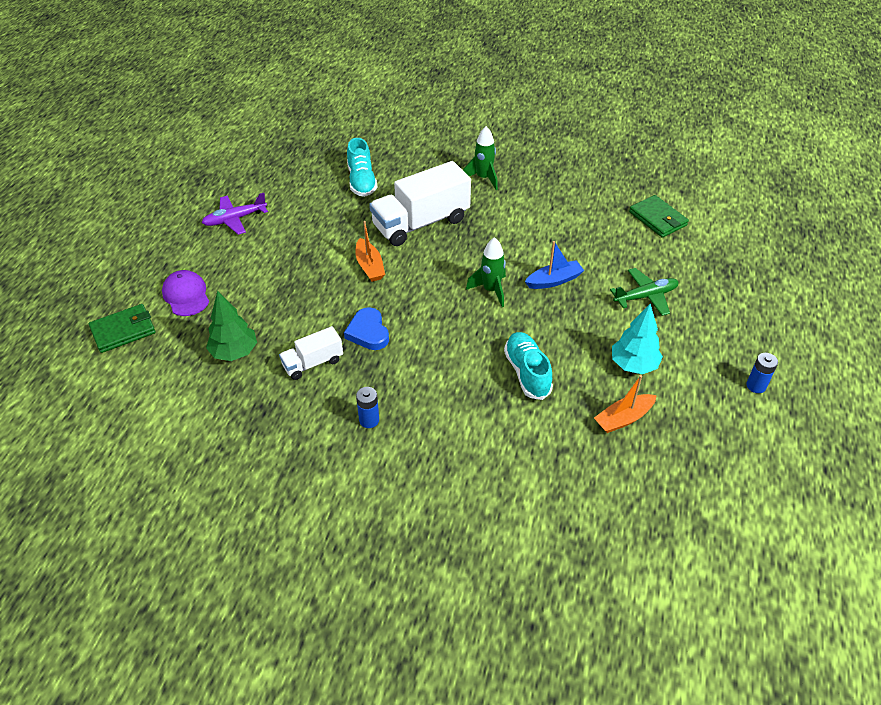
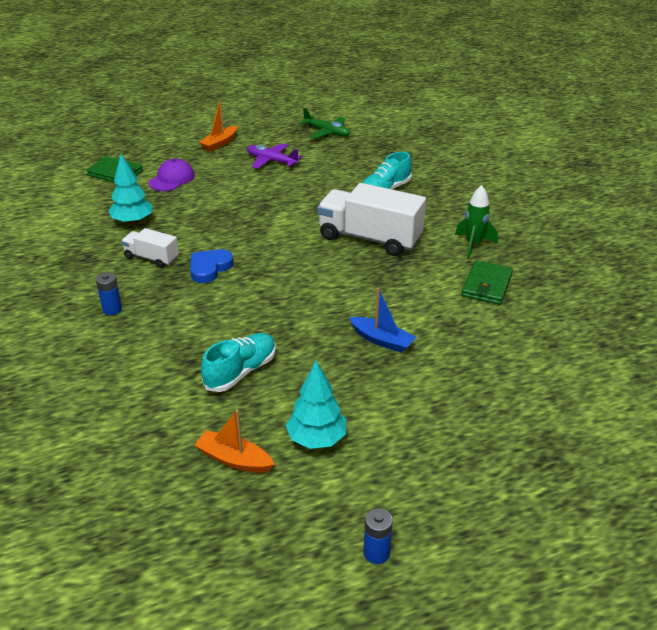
camera: 55 degrees right, 10 degrees down
green tree [206,291,257,361] -> turquoise tree [109,154,153,225]
orange boat [355,221,385,282] -> orange boat moved to [199,100,237,151]
green rocket [466,237,506,307] -> none
green plane [610,268,679,316] -> green plane moved to [299,108,350,139]
green wallet [629,195,689,238] -> green wallet moved to [461,260,513,305]

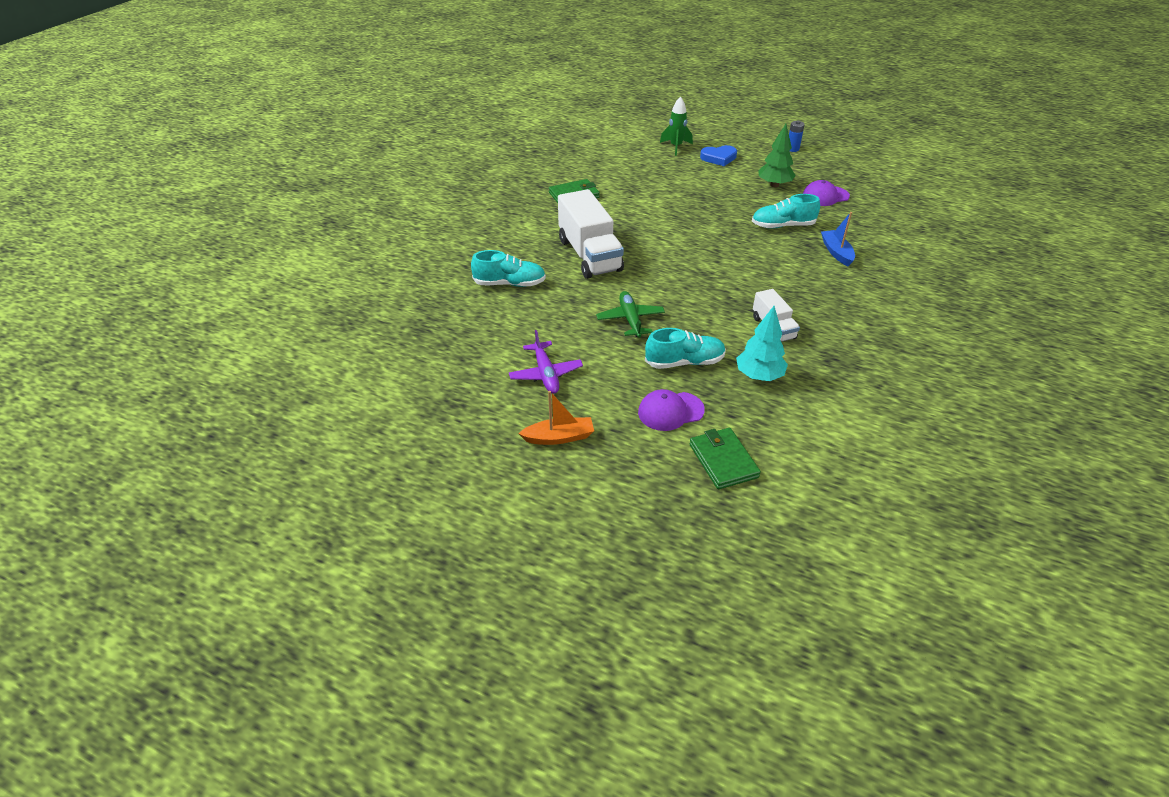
camera: 135 degrees left, 5 degrees up
blue battery [96,272,122,315] -> none
blue heart [190,249,233,283] -> blue heart moved to [700,145,737,166]
orange boat [195,409,275,473] -> purple cap [803,180,850,206]
turquoise tree [286,361,346,449] -> green tree [758,124,796,187]
green plane [299,108,350,139] -> green plane moved to [596,291,665,338]
blue boat [350,288,416,353] -> blue boat moved to [821,212,855,266]
green rocket [455,185,498,258] -> green rocket moved to [660,96,693,156]
none -> turquoise shoe [645,328,726,369]

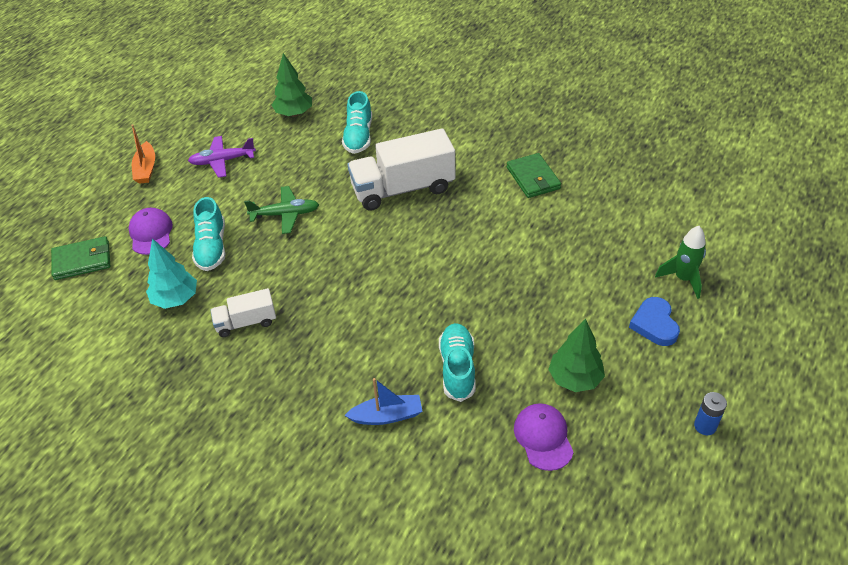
camera: 95 degrees right, 5 degrees up
none -> green tree [272,53,312,117]

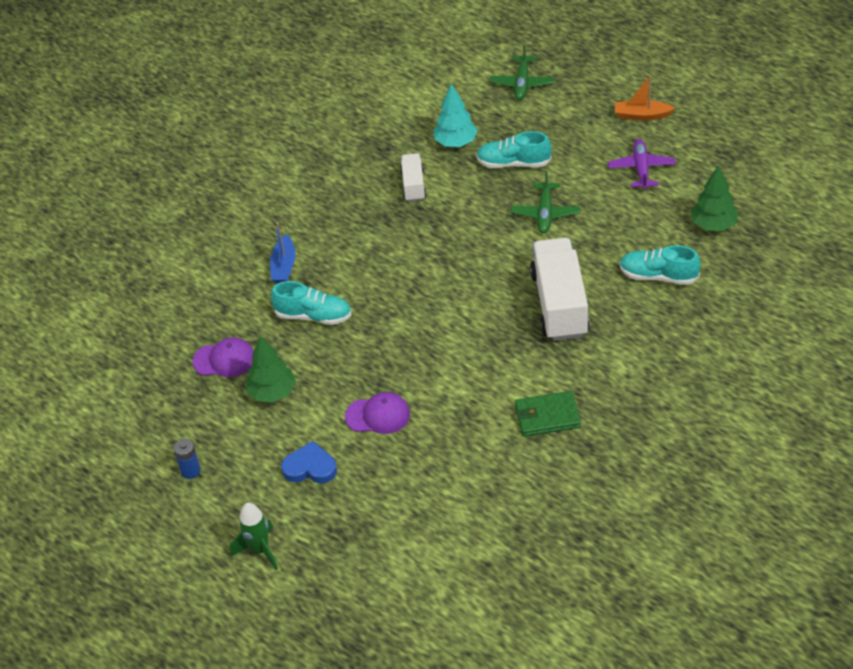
camera: 105 degrees right, 0 degrees up
green wallet [51,236,110,280] -> green plane [490,45,554,100]
purple cap [128,208,173,255] -> purple cap moved to [345,392,410,434]
green rocket [655,226,706,299] -> green rocket moved to [230,503,278,570]

